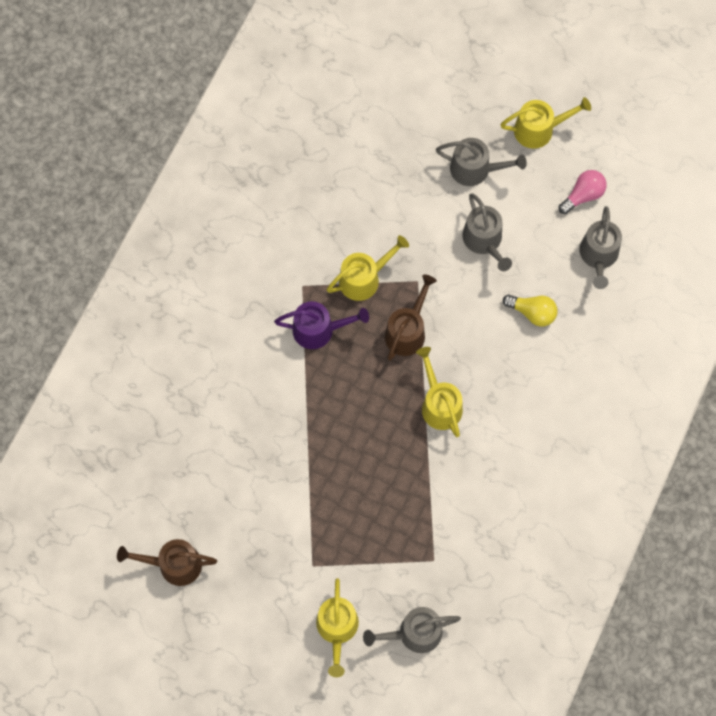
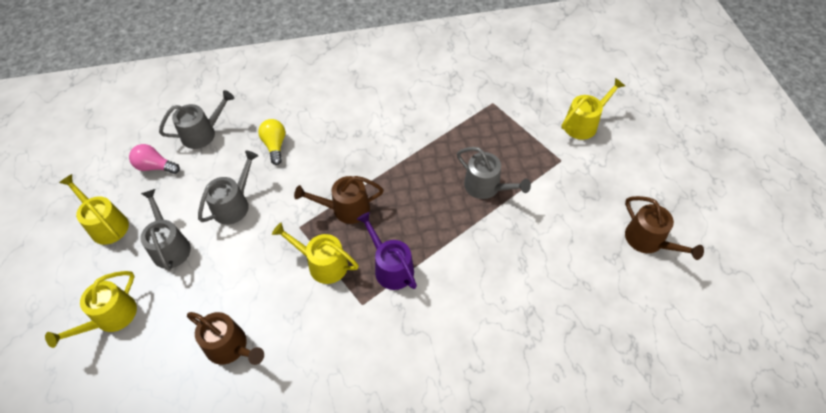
camera: 125 degrees left, 15 degrees down
grey watering can [363,607,461,653] -> grey watering can moved to [457,147,531,199]
yellow watering can [416,347,463,437] -> yellow watering can moved to [45,271,137,348]
none -> brown watering can [187,312,264,365]

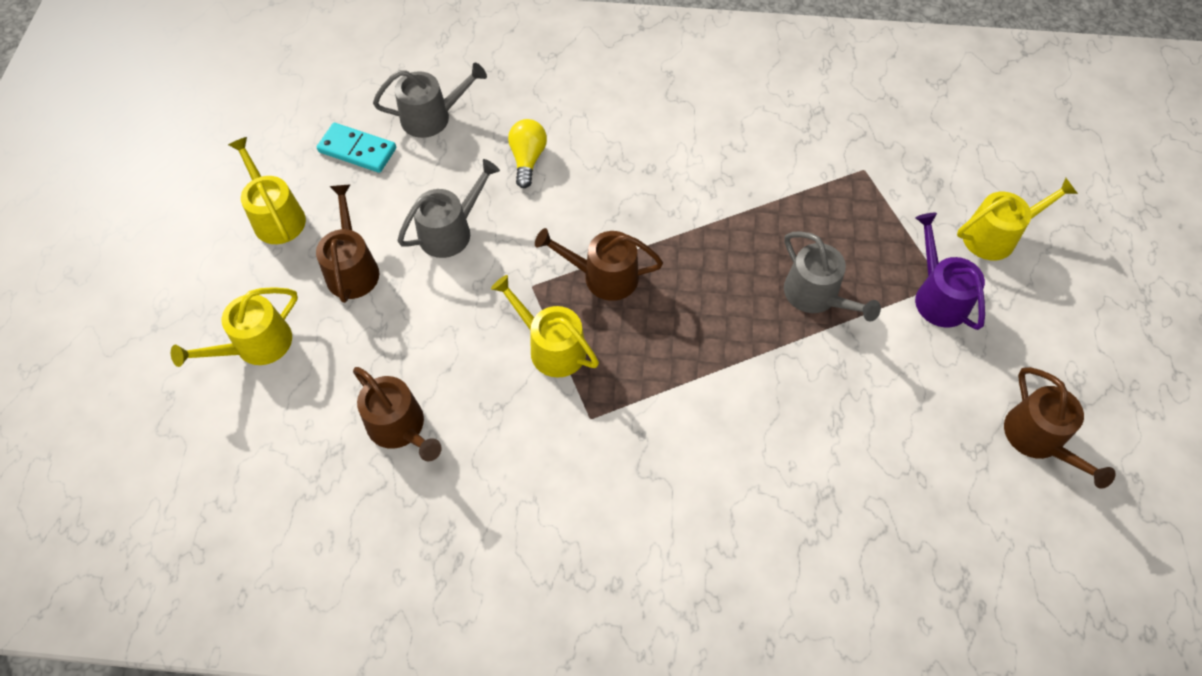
camera: 15 degrees right, 5 degrees up
pink light bulb [129,144,180,174] -> turquoise domino [317,123,396,173]
grey watering can [140,189,191,271] -> brown watering can [316,185,379,303]
purple watering can [357,212,417,290] -> purple watering can moved to [915,213,985,330]

